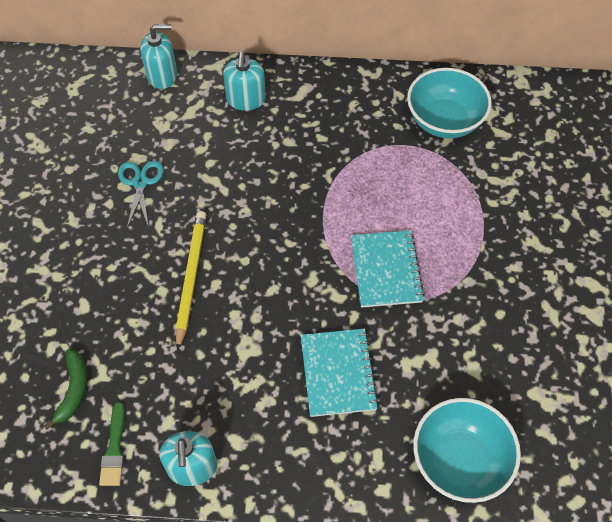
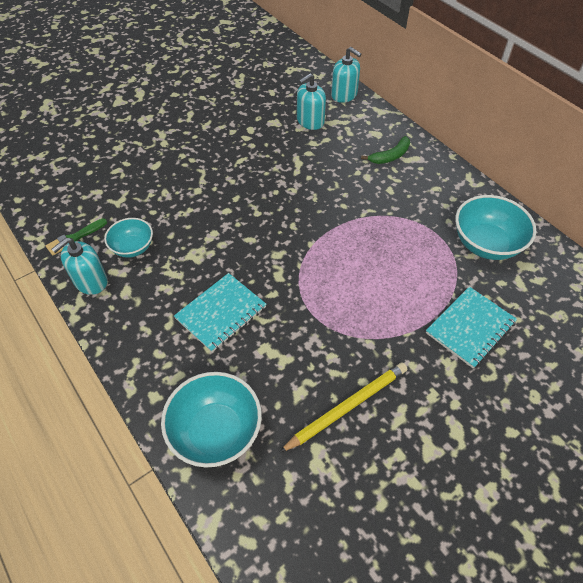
camera: 50 degrees right, 5 degrees down
green banana [44,349,87,430] -> green banana moved to [361,136,410,164]
turquoise scissors [118,161,164,228] -> none
yellow pencil [176,211,206,351] -> yellow pencil moved to [279,362,407,453]
turquoise soap dispenser [223,52,266,111] -> turquoise soap dispenser moved to [297,73,326,130]
turquoise notebook [351,230,425,308] -> turquoise notebook moved to [426,286,517,369]
none -> turquoise bowl [104,218,153,258]

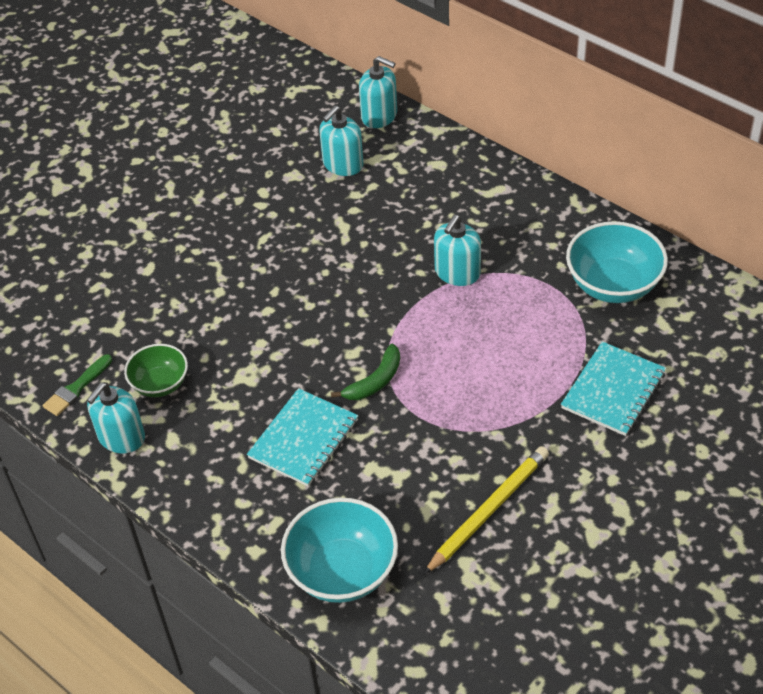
camera: 10 degrees left, 5 degrees down
turquoise bowl [104,218,153,258] -> green bowl [124,344,188,397]
green banana [361,136,410,164] -> green banana moved to [331,344,400,400]
none -> turquoise soap dispenser [434,215,481,286]

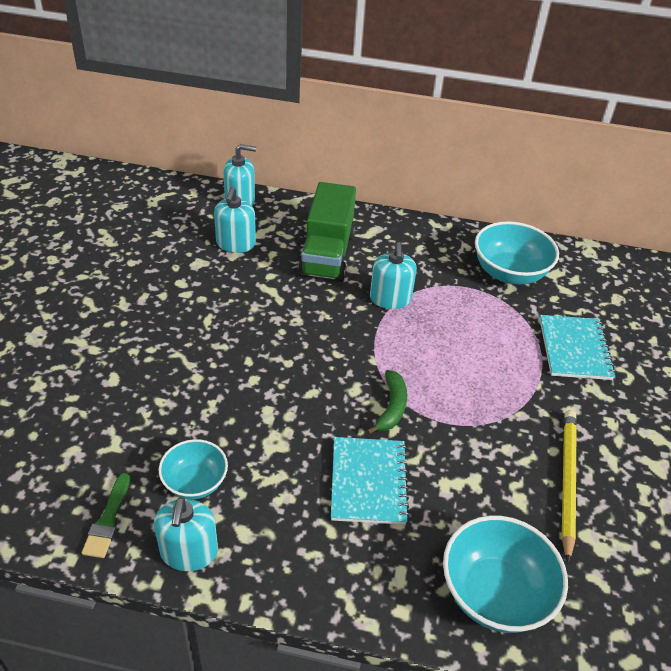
camera: 35 degrees left, 5 degrees down
green bowl [124,344,188,397] -> turquoise bowl [159,439,228,499]
none -> green truck [298,182,356,282]

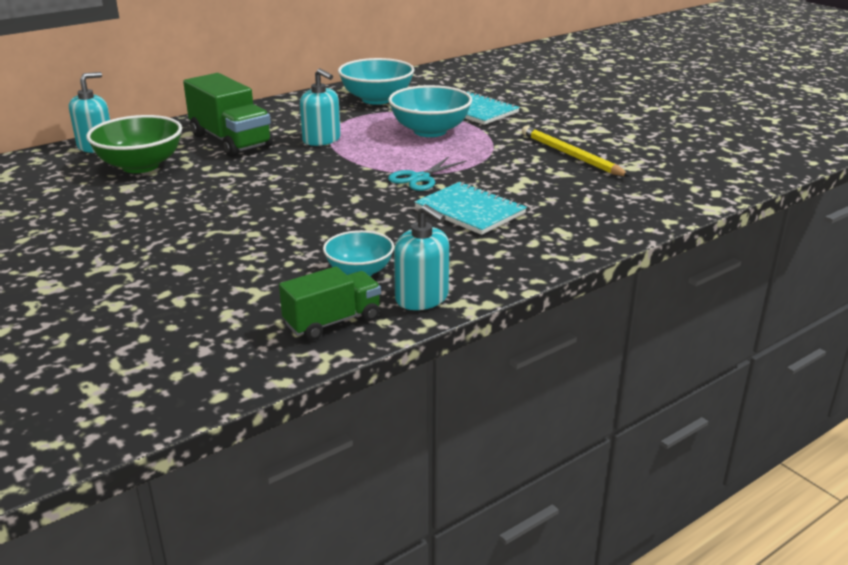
camera: 45 degrees left, 15 degrees down
green brush [82,473,130,558] -> green truck [279,266,381,340]
turquoise soap dispenser [214,187,256,253] -> green bowl [86,115,182,173]
green banana [366,370,407,434] -> turquoise scissors [388,157,466,191]
turquoise bowl [443,515,568,633] -> turquoise bowl moved to [388,85,472,137]

